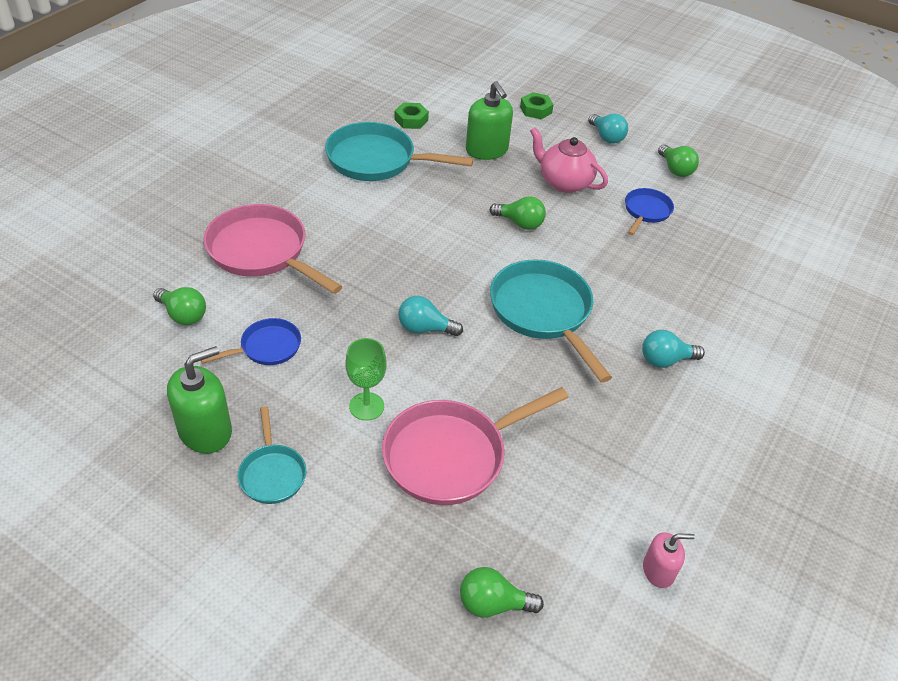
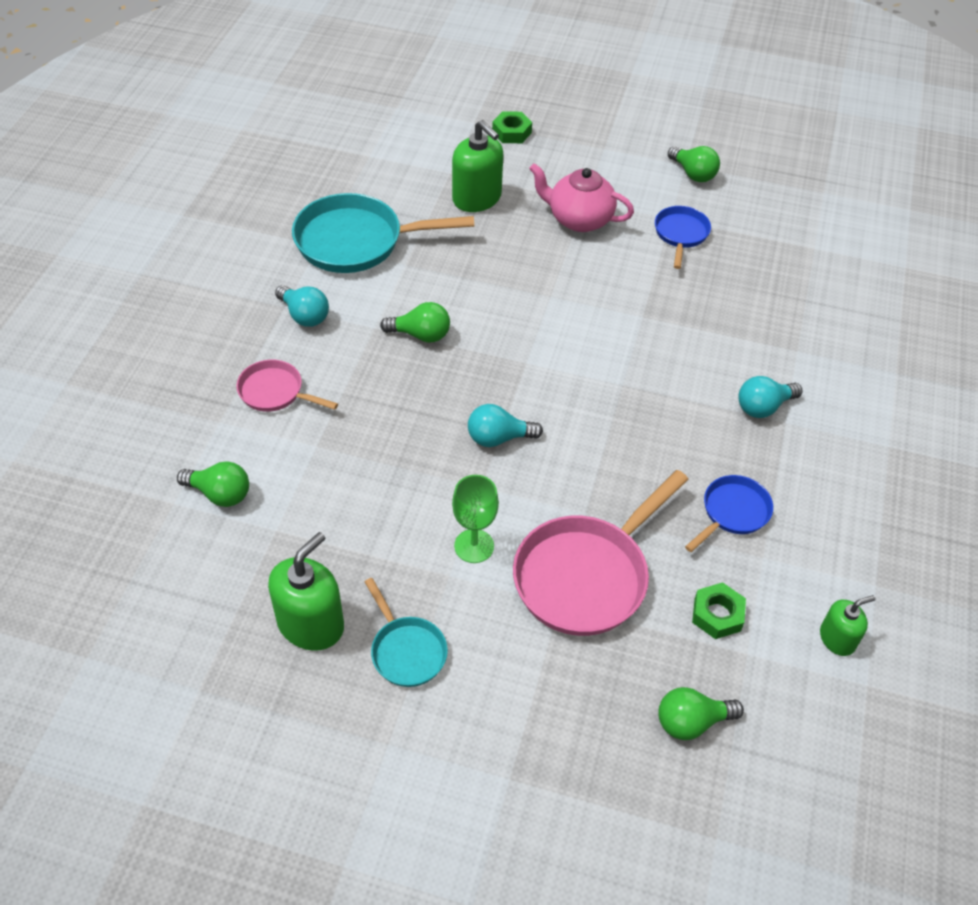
camera: 15 degrees left, 5 degrees up
blue pan [201,318,301,365] -> blue pan moved to [685,475,773,552]
pink pan [204,204,343,294] -> pink pan [236,360,338,412], size x0.54
green nut [395,103,429,129] -> green nut moved to [692,582,746,639]
green light bulb [490,196,546,230] -> green light bulb moved to [380,302,450,343]
turquoise pan [490,260,612,383] -> none
turquoise light bulb [588,114,628,144] -> turquoise light bulb moved to [275,285,329,327]
pink soap dispenser [643,532,695,588] -> green soap dispenser [820,595,875,656]

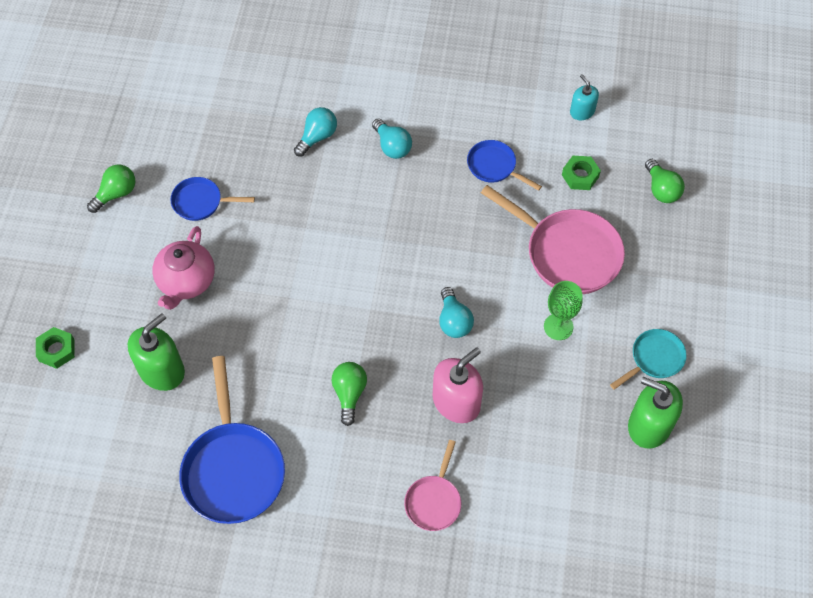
camera: 95 degrees left, 10 degrees up
green light bulb [177,461,249,507] -> none
turquoise light bulb [275,285,329,327] -> turquoise light bulb moved to [294,107,337,157]
turquoise pan [292,193,475,273] -> blue pan [179,356,285,524]
green soap dispenser [820,595,875,656] -> turquoise soap dispenser [570,74,599,120]
none -> pink soap dispenser [433,347,483,423]

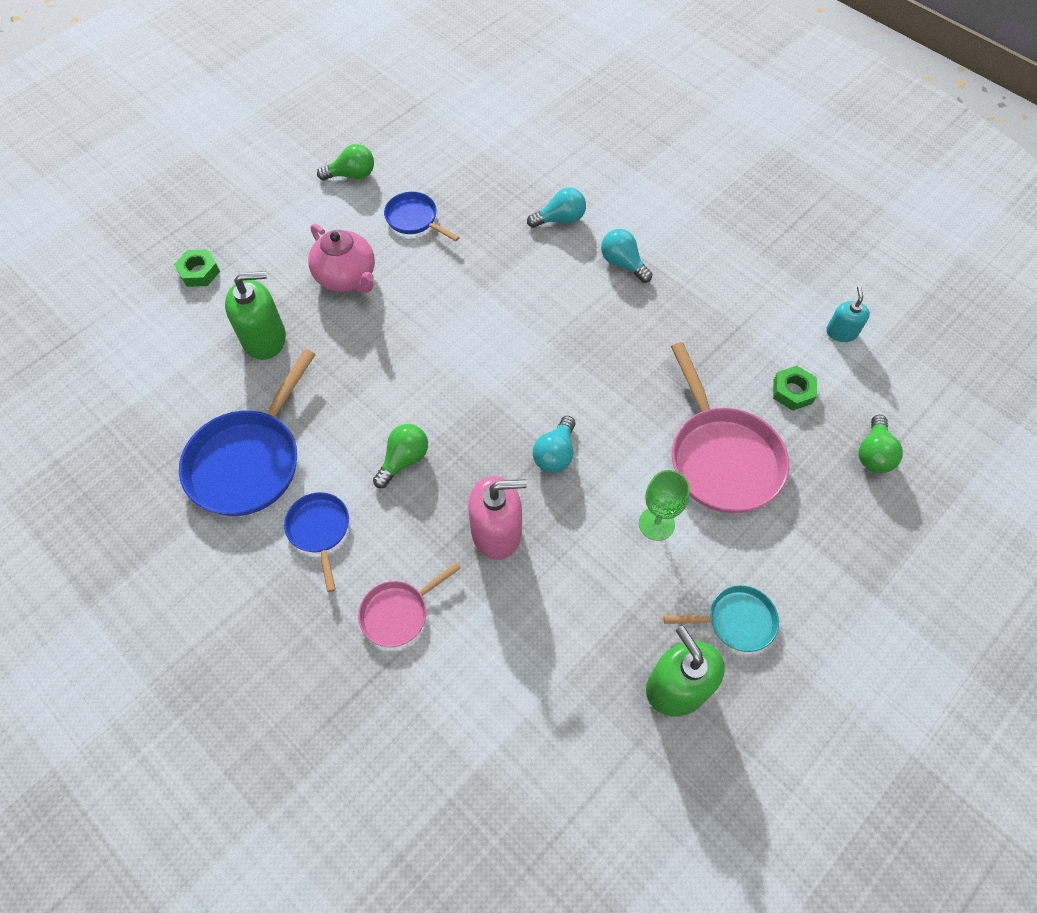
camera: 35 degrees right, 0 degrees up
pink teapot [152,226,215,310] -> pink teapot turned 90 degrees counterclockwise [308,224,375,293]
turquoise light bulb [372,119,412,159] -> turquoise light bulb turned 135 degrees clockwise [601,229,652,283]
blue pan [467,140,542,191] -> blue pan moved to [284,492,349,592]

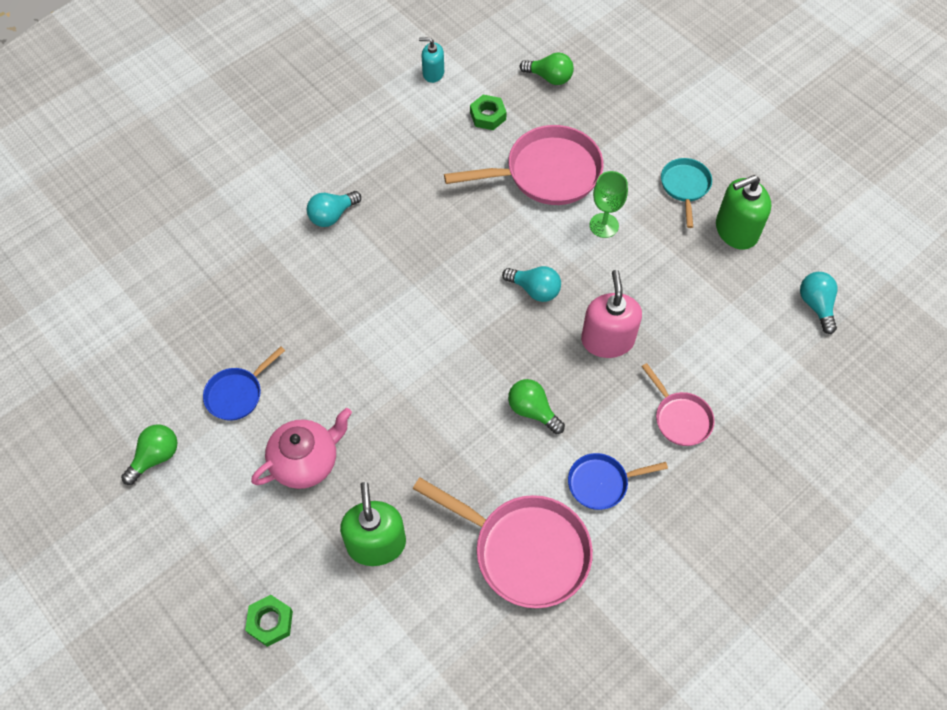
camera: 85 degrees left, 0 degrees up
blue pan [179,349,316,516] -> pink pan [413,477,593,608]
green light bulb [317,144,374,181] -> green light bulb turned 45 degrees clockwise [121,425,177,485]
turquoise light bulb [527,188,586,228] -> turquoise light bulb moved to [800,272,838,334]

